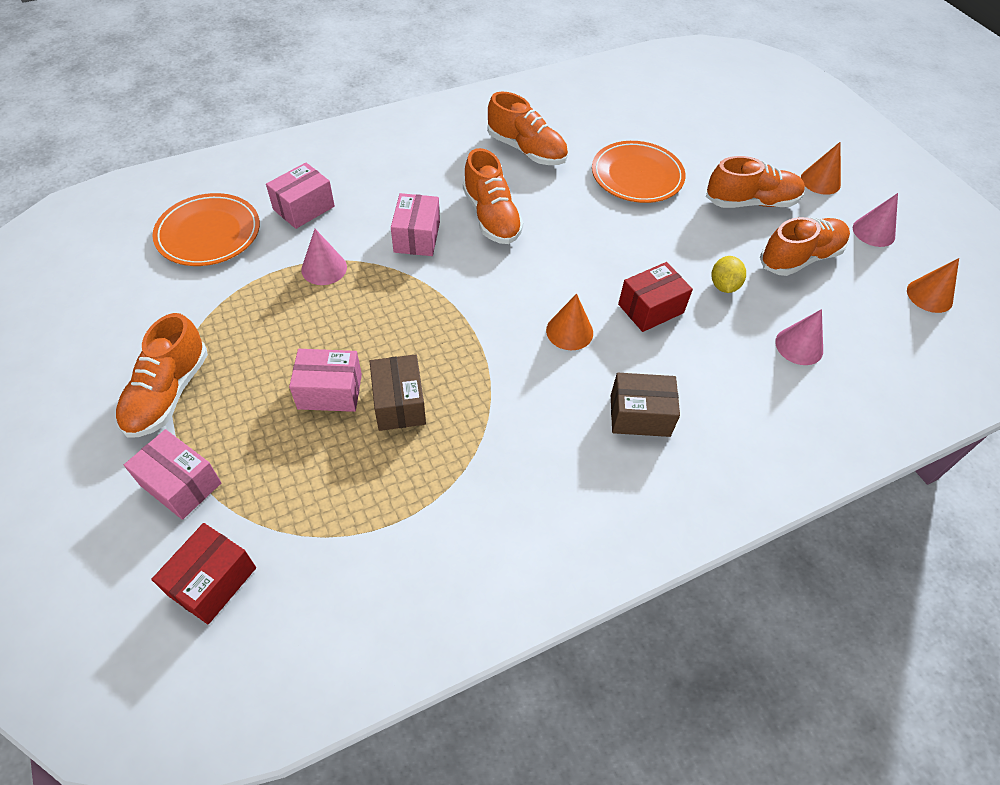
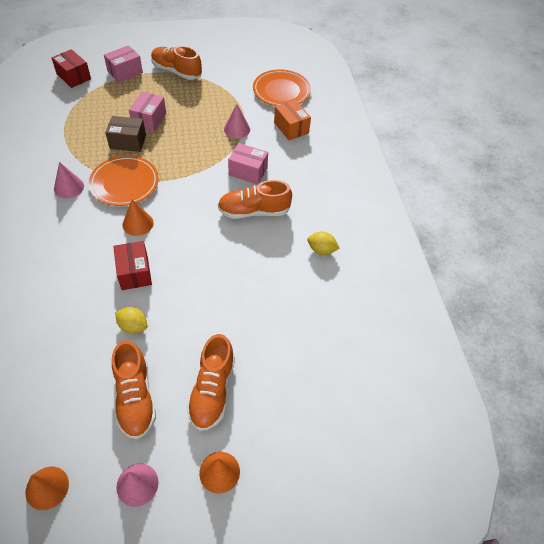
camera: 105 degrees right, 0 degrees up
pink box [266,162,335,229] -> orange box [274,100,311,140]
orange shoe [487,92,568,165] -> yellow lemon [307,231,340,255]
orange plate [592,141,685,203] -> orange plate moved to [89,156,159,206]
brown box [611,373,680,437] -> none
pink cone [775,309,823,365] -> pink cone moved to [54,162,84,198]

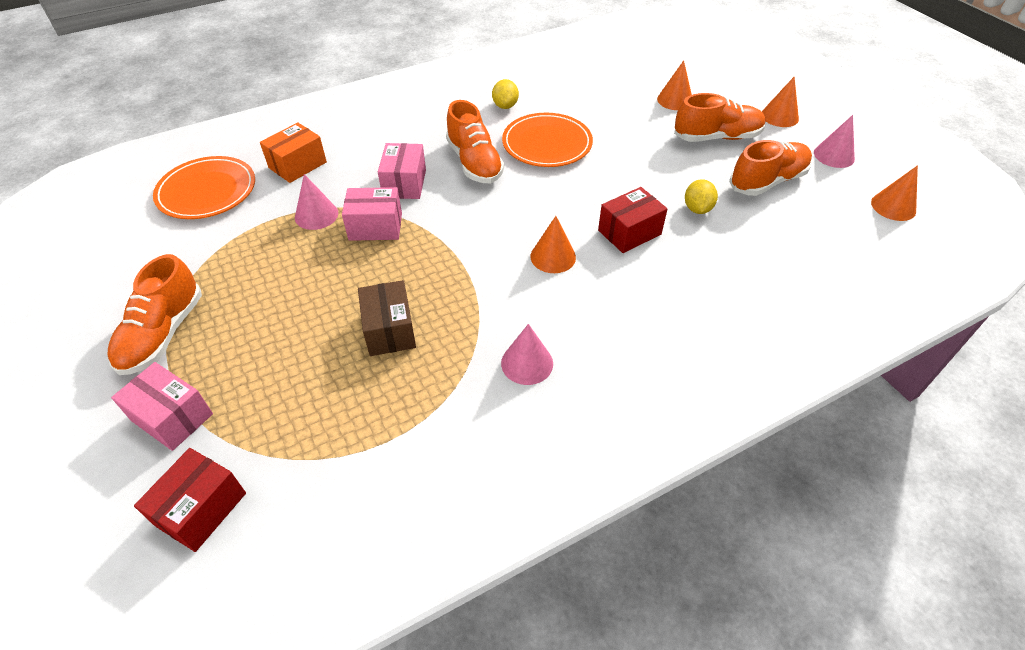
camera: 105 degrees left, 5 degrees down
orange plate [89,156,159,206] -> orange plate moved to [502,113,593,167]
pink box [129,92,166,132] -> pink box moved to [342,187,402,241]
none -> orange cone [657,60,692,110]

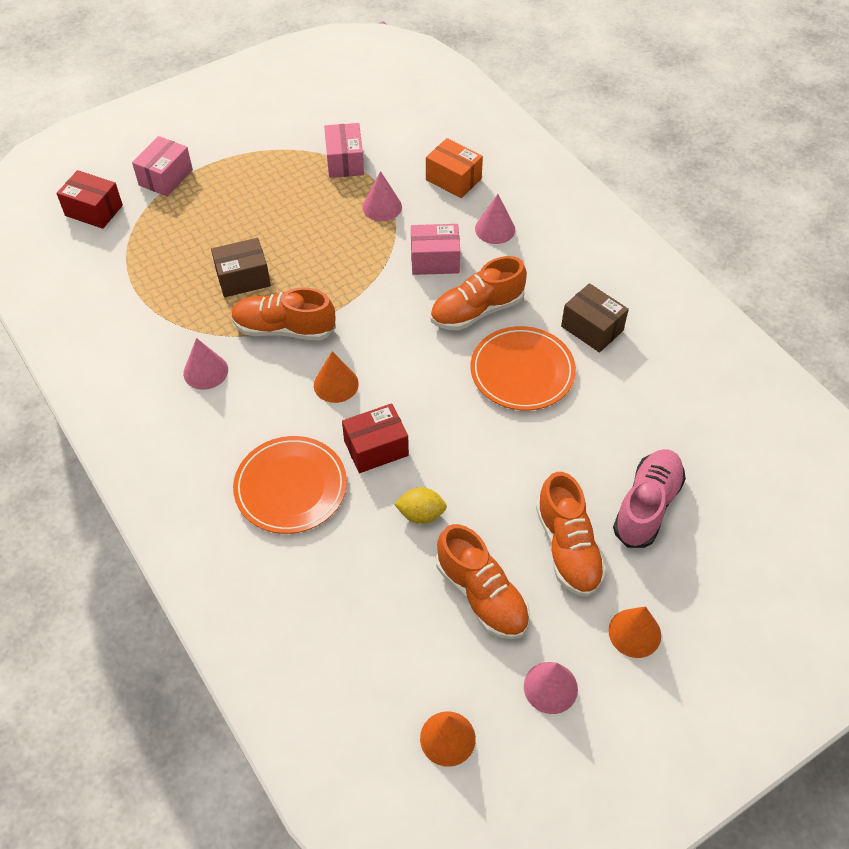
camera: 85 degrees right, 5 degrees up
orange shoe [107,254,202,375] -> orange shoe moved to [231,288,336,341]
orange plate [153,156,255,219] -> orange plate moved to [233,436,347,534]
pink box [342,187,402,241] -> pink box moved to [324,123,364,178]
yellow lemon [492,79,519,109] -> brown box [561,283,629,352]
red box [598,187,668,253] -> red box turned 75 degrees counterclockwise [342,403,409,473]
orange cone [657,60,692,110] -> pink shoe [613,449,686,548]
none -> pink cone [475,194,515,244]

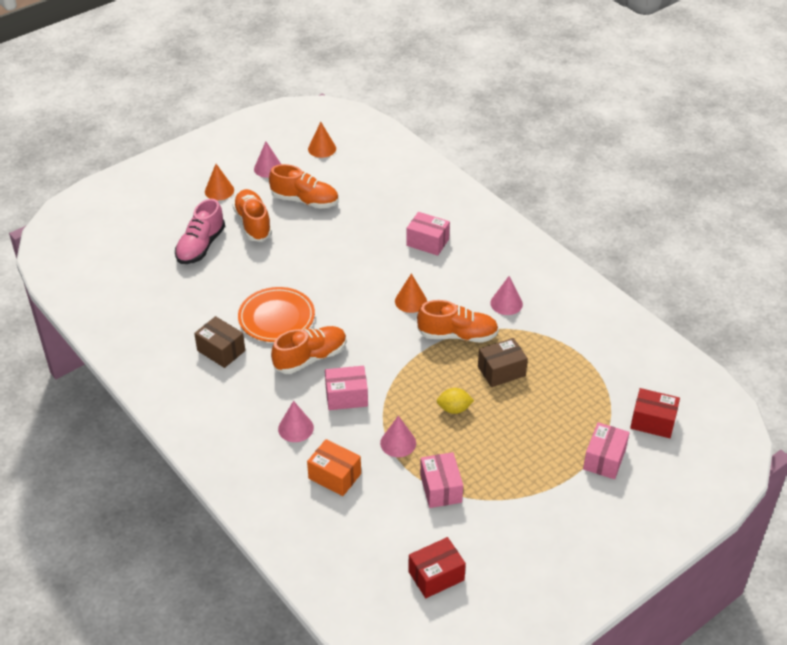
camera: 175 degrees right, 10 degrees down
orange plate [233,436,347,534] -> pink box [406,212,450,256]
red box [342,403,409,473] -> red box moved to [408,537,466,598]
yellow lemon [394,487,447,524] -> yellow lemon moved to [437,388,474,414]
orange shoe [436,524,530,640] -> orange shoe turned 150 degrees clockwise [269,164,339,209]

